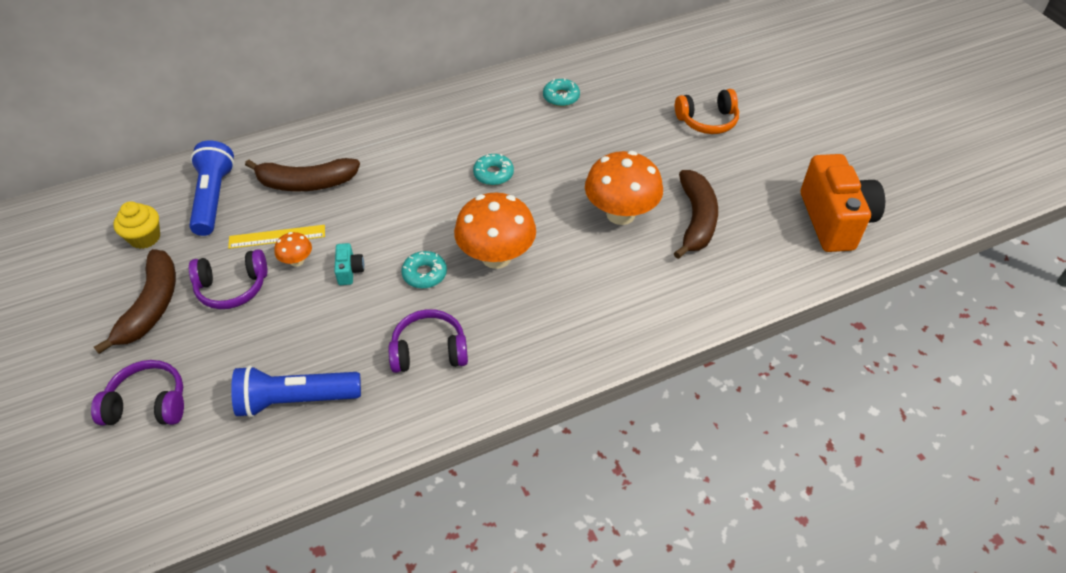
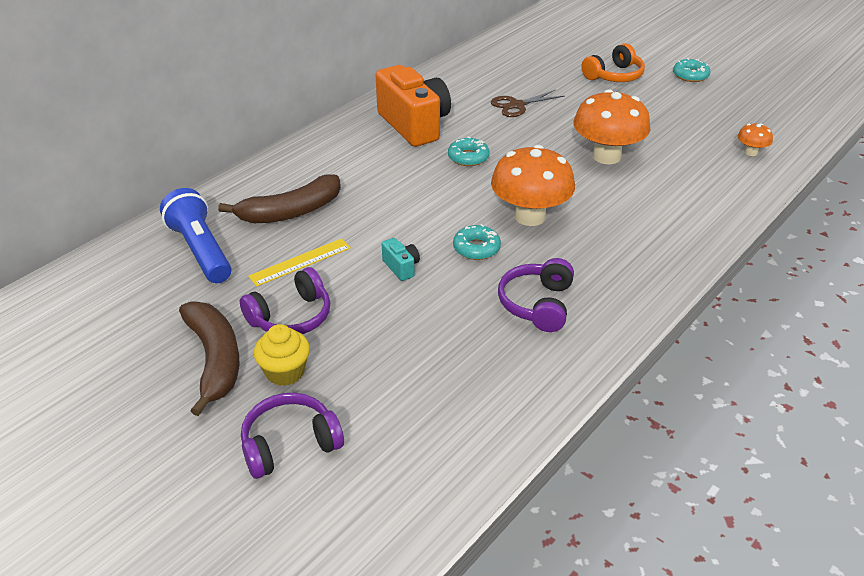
camera: 25 degrees left, 10 degrees down
yellow cupcake [113,201,160,249] -> yellow cupcake moved to [254,324,310,386]
blue flashlight [231,365,361,418] -> none
orange mushroom [274,232,312,267] -> orange mushroom moved to [737,123,773,156]
purple headphones [389,309,468,373] -> purple headphones turned 45 degrees counterclockwise [498,258,574,332]
turquoise donut [543,78,580,107] -> turquoise donut moved to [673,58,710,82]
brown banana [674,170,718,259] -> none
orange camera [801,154,885,252] -> orange camera moved to [376,65,451,147]
none -> brown scissors [491,90,565,117]

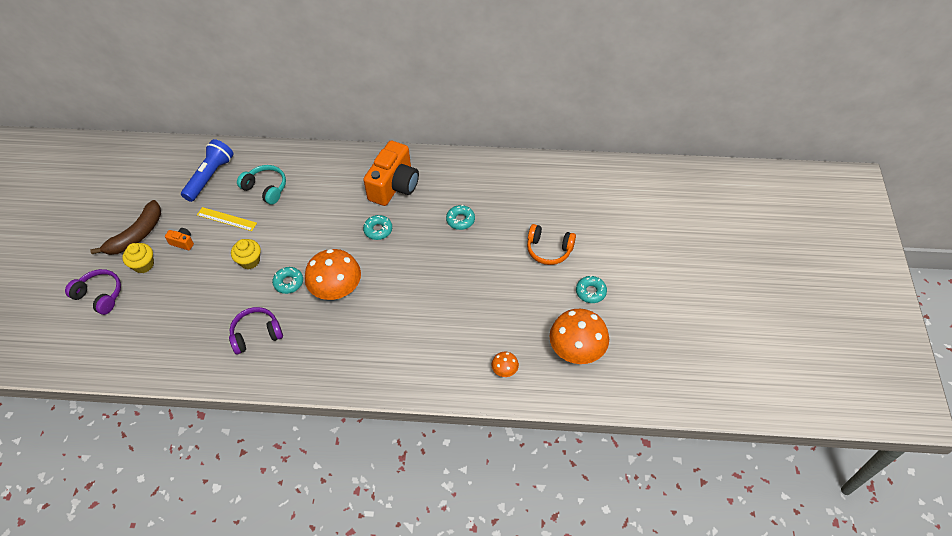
camera: 55 degrees right, 15 degrees up
brown banana [218,174,341,223] -> turquoise headphones [237,165,286,205]
purple headphones [240,267,330,334] -> orange camera [165,228,194,250]
turquoise camera [382,238,420,281] -> yellow cupcake [231,239,261,269]
brown scissors [491,90,565,117] -> turquoise donut [446,205,475,230]
orange mushroom [573,89,650,164] -> orange mushroom moved to [550,309,609,364]

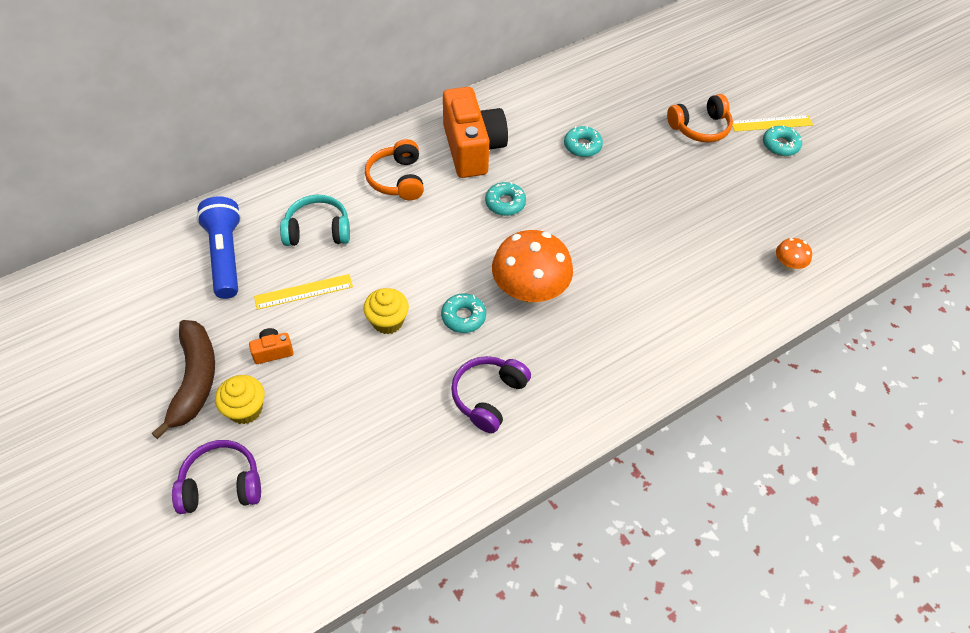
camera: 40 degrees left, 0 degrees up
orange mushroom [550,309,609,364] -> none
none -> orange headphones [365,139,424,200]
none -> yellow ruler [732,115,813,132]

